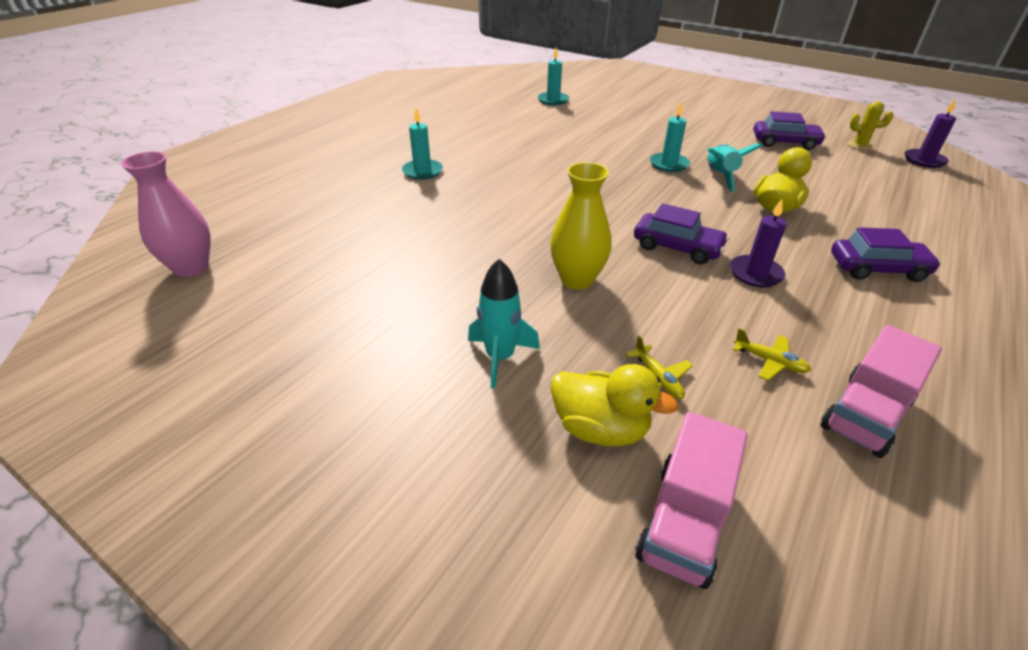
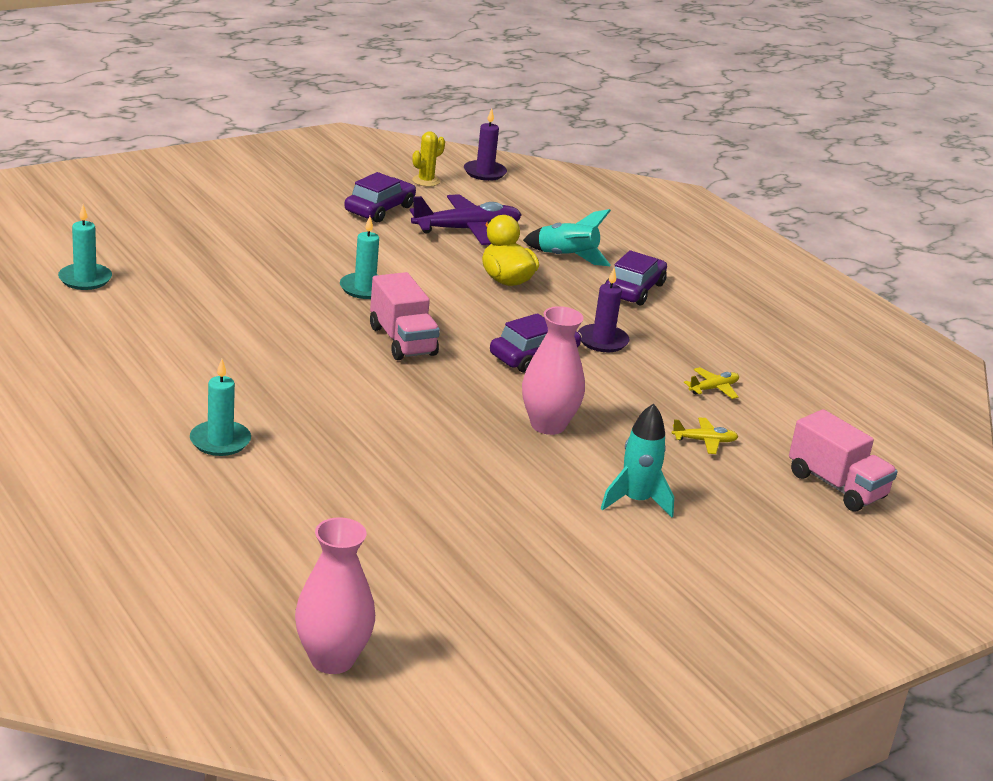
camera: 70 degrees left, 10 degrees down
yellow vase [550,162,612,289] -> pink vase [522,306,585,435]
yellow duck [551,364,678,447] -> none
turquoise rocket [707,144,763,192] -> turquoise rocket moved to [523,209,611,266]
pink truck [820,325,942,458] -> pink truck moved to [370,272,440,360]
none -> purple plane [410,194,522,245]

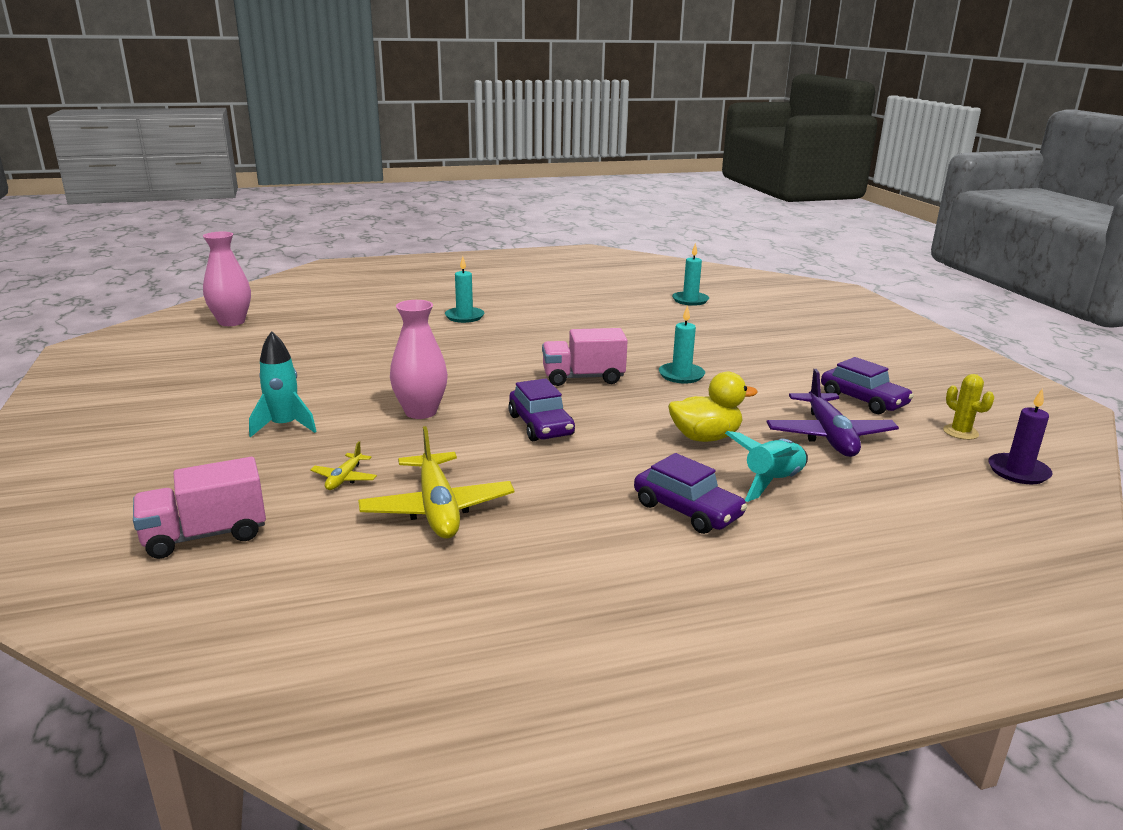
camera: 110 degrees right, 5 degrees down
purple candle [578,268,629,352] -> none
yellow plane [684,367,739,399] -> yellow plane [358,426,515,539], size x2.09

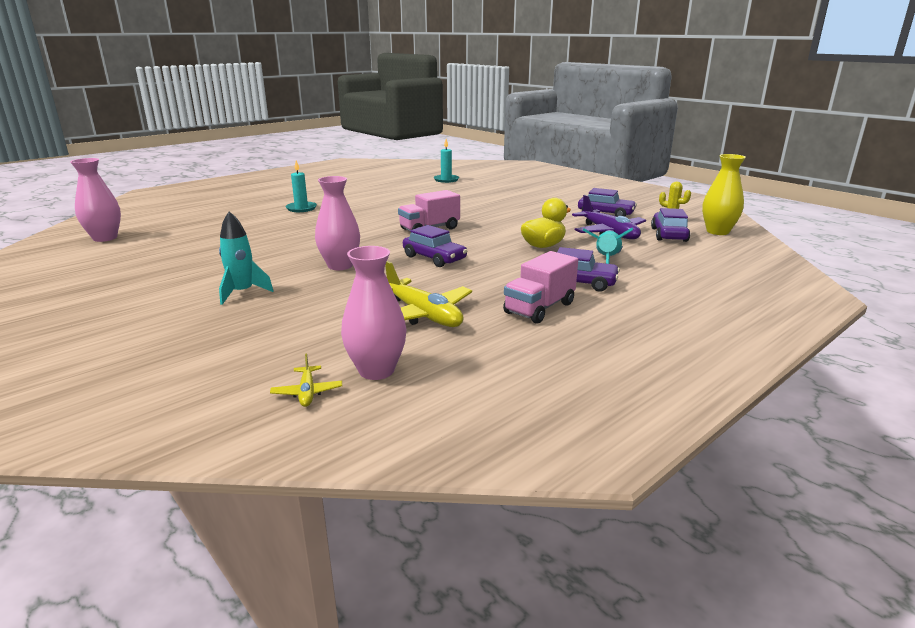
camera: 25 degrees left, 0 degrees up
pink truck [133,457,266,559] -> pink truck moved to [503,251,578,324]
yellow plane [310,441,377,490] -> yellow plane moved to [270,353,342,407]
turquoise candle [659,305,705,383] -> none
purple candle [988,388,1052,484] -> yellow vase [702,154,746,235]
none -> pink vase [341,246,407,380]
none -> purple car [651,208,690,242]

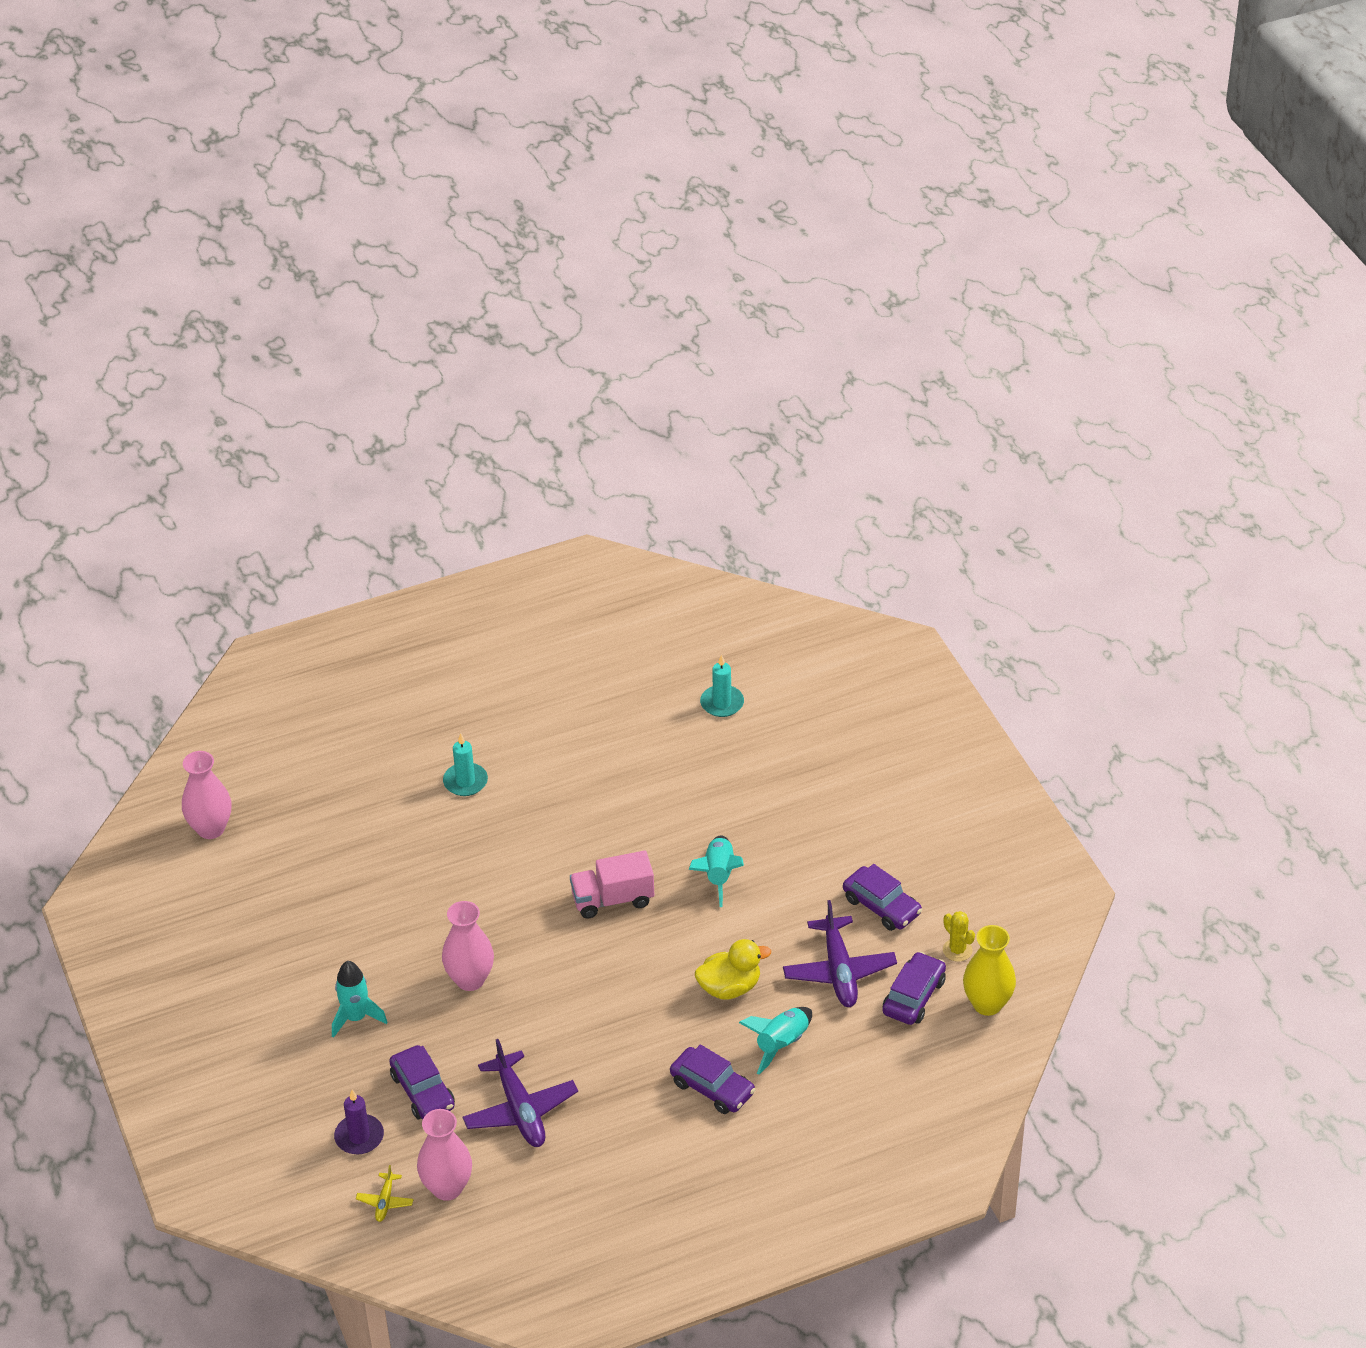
camera: 20 degrees right, 20 degrees up
yellow plane [385,261,472,327] -> purple plane [462,1039,578,1147]
purple car [403,225,467,267] -> purple car moved to [389,1045,455,1119]
pink truck [503,251,578,324] -> none
none -> purple candle [334,1090,384,1155]
none -> turquoise rocket [688,835,744,907]

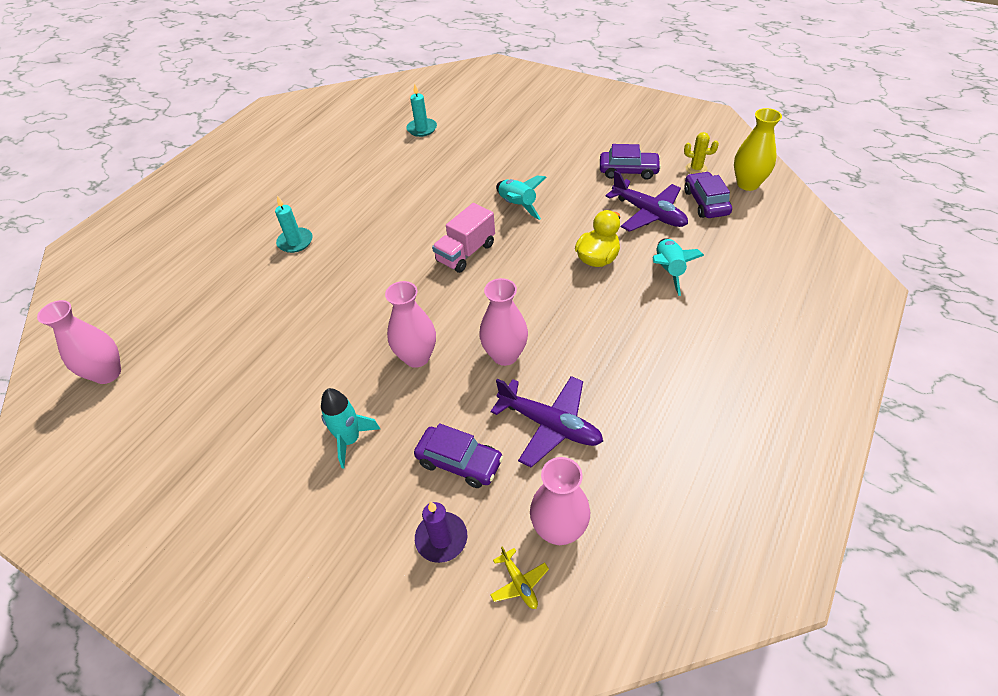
camera: 35 degrees left, 5 degrees up
purple car [670,1044,756,1114] -> none
none -> pink vase [479,278,528,366]

